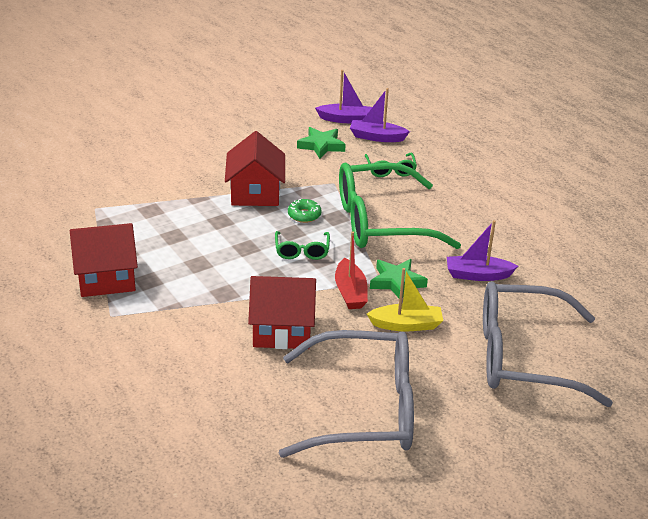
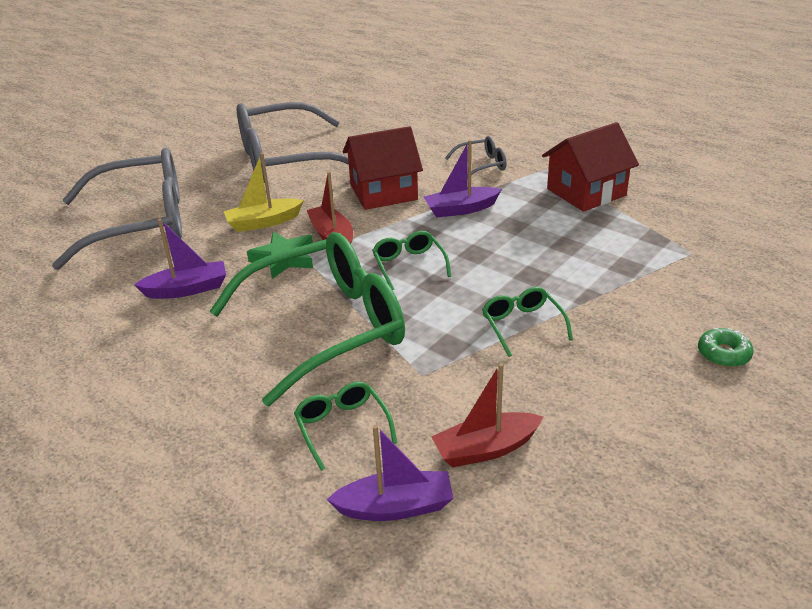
camera: 165 degrees right, 0 degrees up
red house [225,131,285,206] -> green glasses [482,287,573,357]
green donut [288,199,322,223] -> green donut moved to [698,328,754,367]
green star [297,127,346,159] -> red boat [431,363,543,468]
purple boat [315,70,372,123] -> purple boat moved to [424,140,502,218]
none -> grey glasses [445,136,507,178]

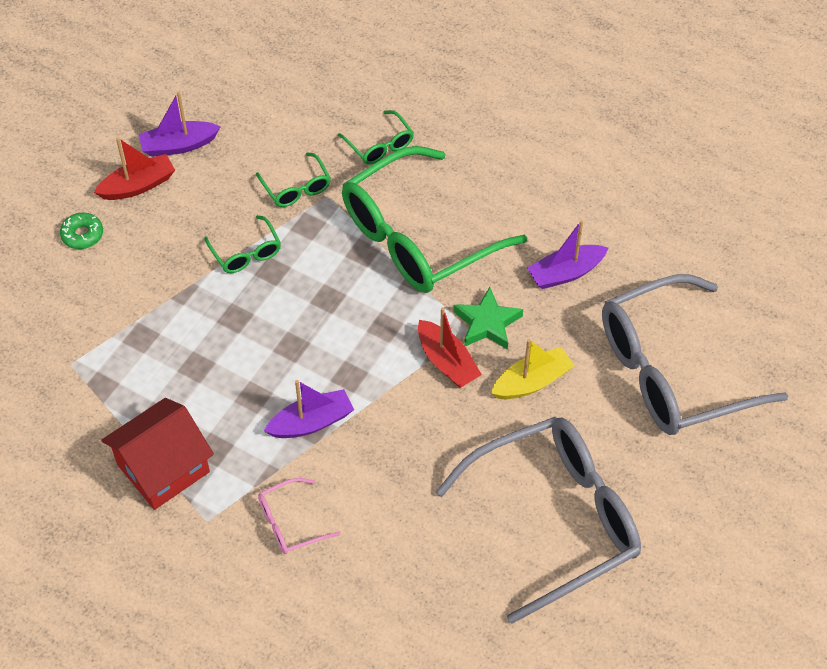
camera: 170 degrees right, 20 degrees up
purple boat [327,425,453,521] -> purple boat moved to [139,91,221,157]
red house [343,126,423,210] -> none
green glasses [372,231,451,290] -> green glasses moved to [256,152,331,207]
red boat [431,363,543,468] -> red boat moved to [94,137,175,200]
grey glasses [445,136,507,178] -> pink glasses [258,478,340,554]

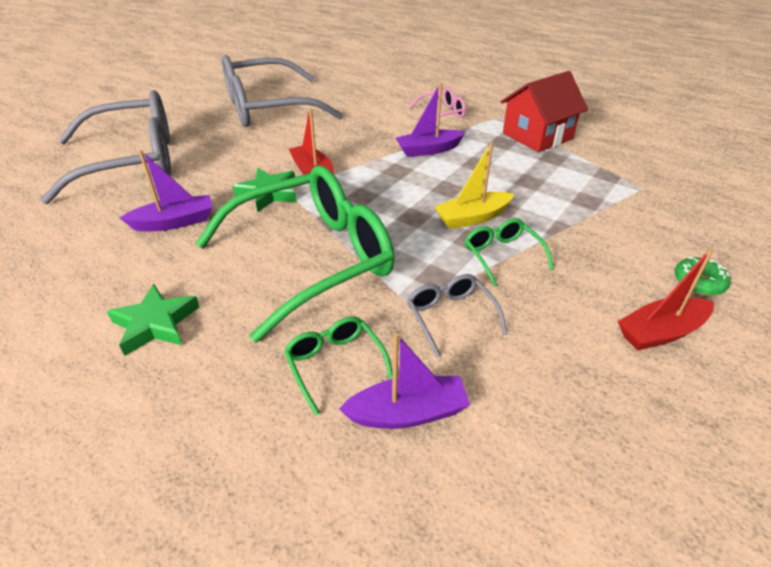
camera: 175 degrees left, 15 degrees down
purple boat [139,91,221,157] -> purple boat moved to [339,333,470,429]
green glasses [256,152,331,207] -> grey glasses [407,274,507,358]
yellow boat [491,339,575,399] -> yellow boat moved to [435,142,514,229]
none -> green star [107,284,199,356]

